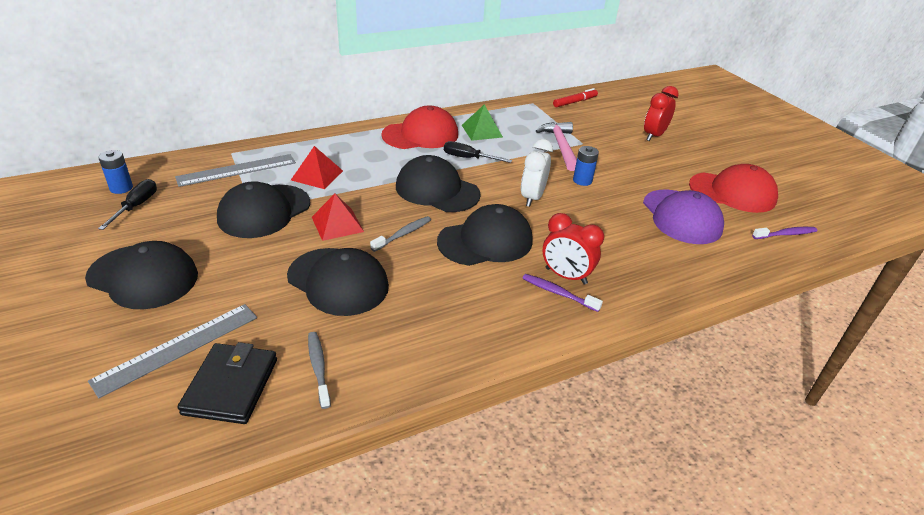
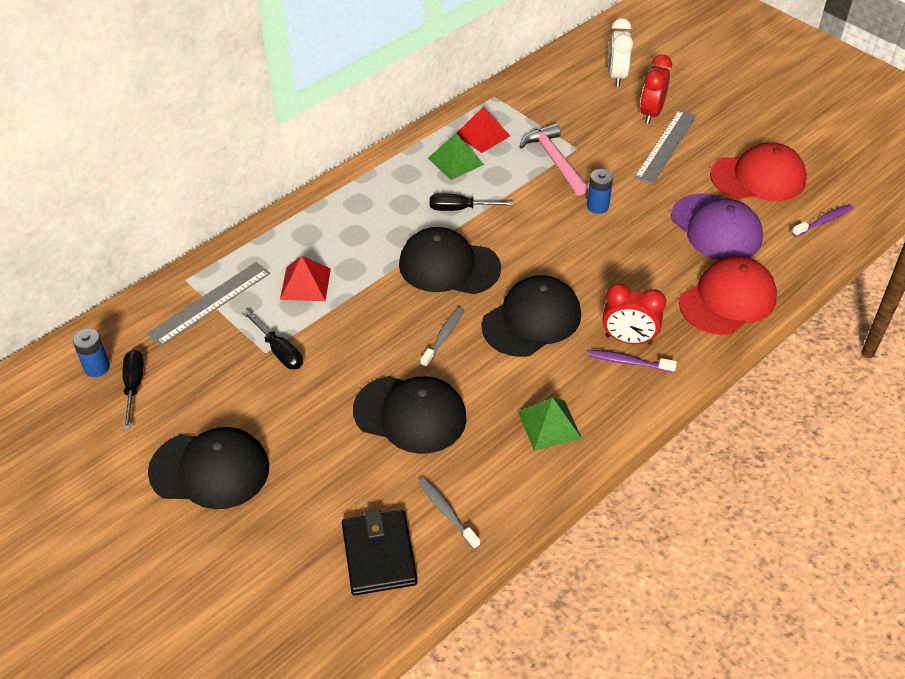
camera: 15 degrees left, 10 degrees up
grey ruler [88,304,257,398] -> grey ruler moved to [634,110,696,184]
black cap [217,181,310,238] -> black screwdriver [242,310,303,369]
red pyramid [312,194,364,241] -> red pyramid moved to [457,107,510,153]
red cap [381,105,458,149] -> red cap moved to [679,256,777,335]
white clock [521,139,553,207] -> white clock moved to [608,18,633,86]
red marker [553,88,598,107] -> none
none -> green pyramid [518,398,582,451]

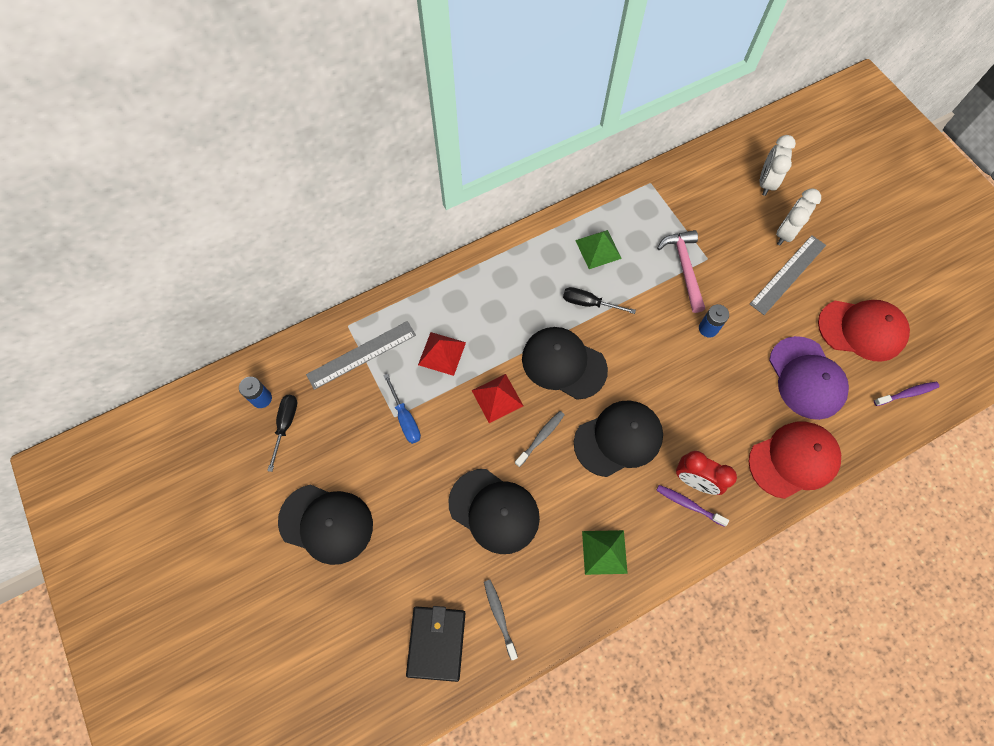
camera: 15 degrees right, 20 degrees up
black screwdriver [242,310,303,369] -> blue screwdriver [383,374,421,444]
red pyramid [457,107,510,153] -> red pyramid moved to [471,374,523,423]
red clock [640,55,672,124] -> white clock [776,189,821,245]

